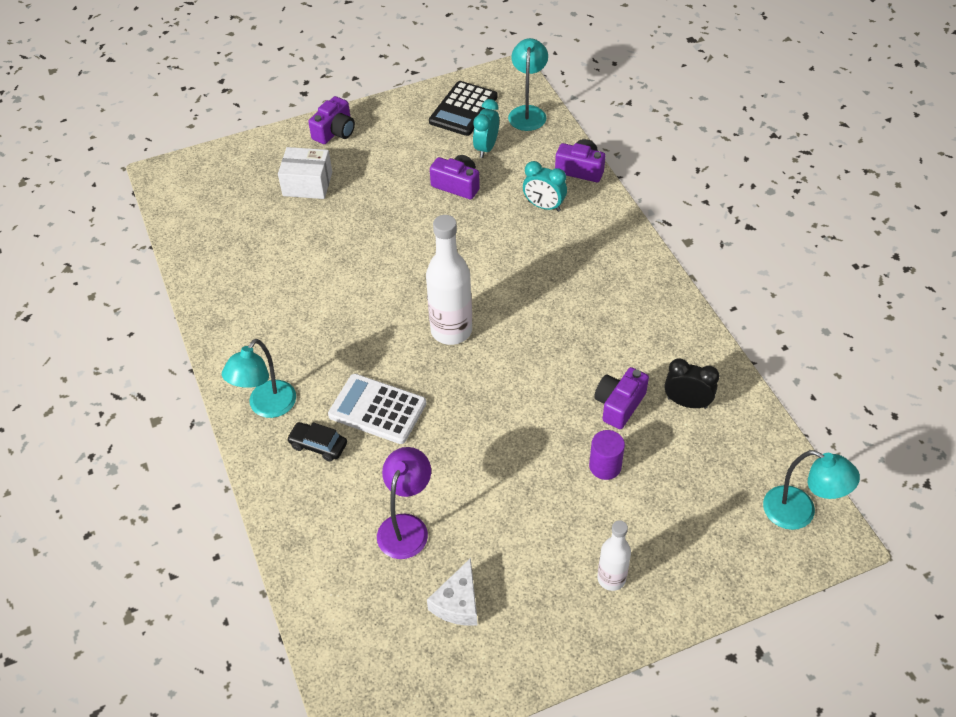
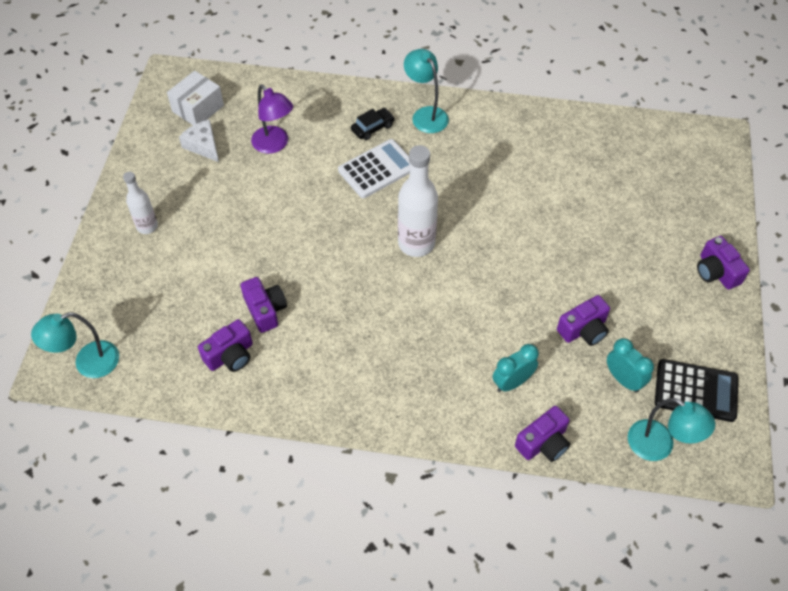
camera: 120 degrees right, 5 degrees up
white box [278,147,332,199] -> white box moved to [167,71,224,125]
black calculator [429,81,498,136] -> black calculator turned 135 degrees clockwise [655,359,738,422]
purple cylinder [589,430,625,480] -> none
black clock [665,358,719,409] -> purple camera [198,319,253,372]

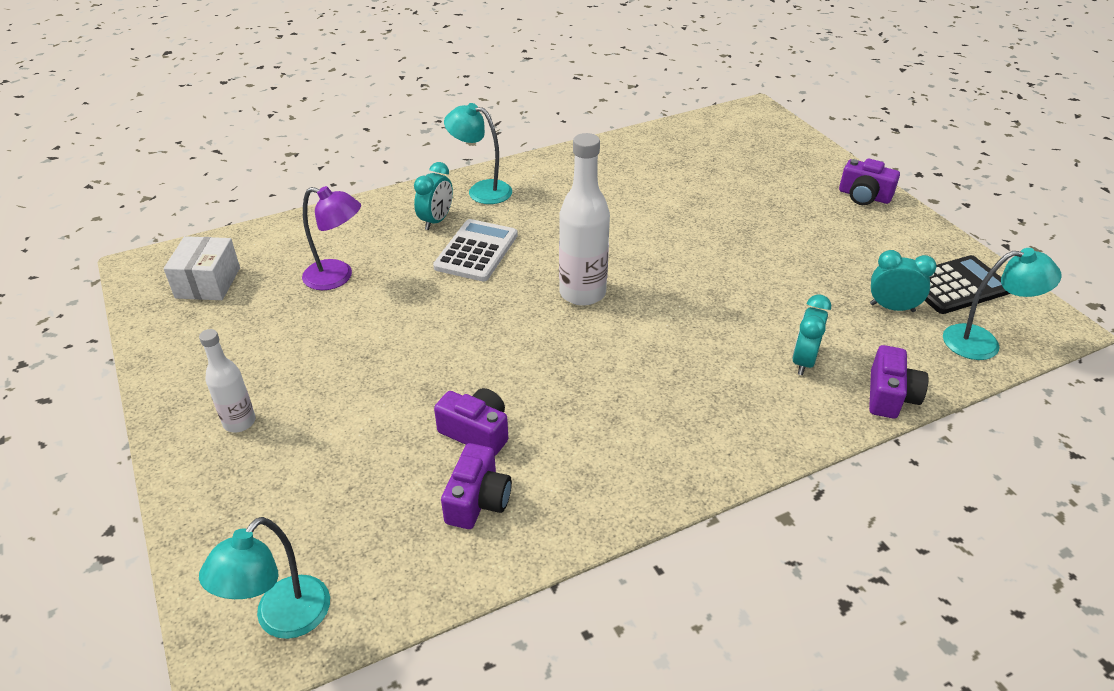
camera: 35 degrees left, 15 degrees down
white cheese [179,120,219,162] -> none
black car [351,108,395,140] -> turquoise clock [414,162,453,230]
purple camera [557,295,610,346] -> none

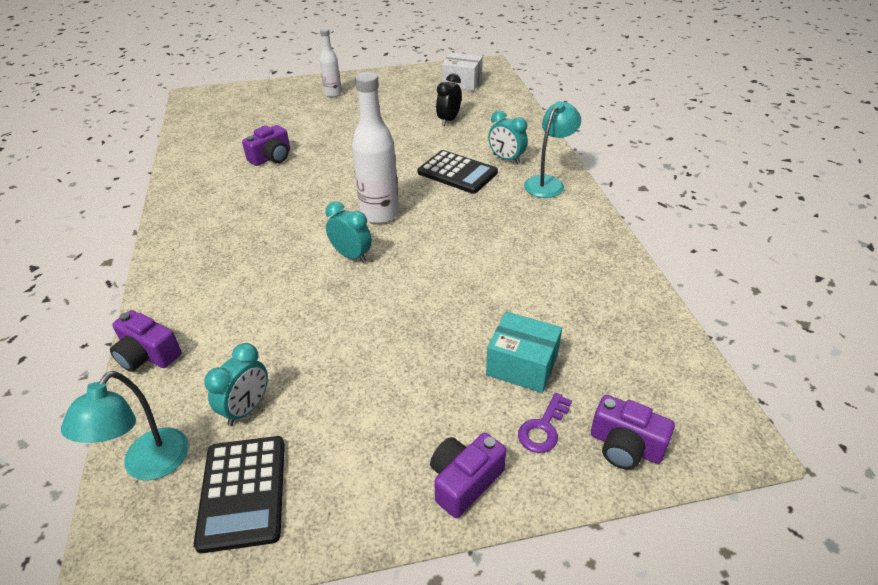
camera: 105 degrees right, 0 degrees up
turquoise lamp [199,517,330,639] -> none
purple lamp [302,186,361,290] -> black clock [436,73,462,126]
white calculator [433,219,518,281] -> black calculator [418,150,498,194]
purple camera [441,443,512,529] -> purple camera moved to [591,395,675,469]
turquoise clock [792,294,831,375] -> turquoise clock moved to [325,202,372,263]
none -> turquoise box [486,312,562,393]
none -> purple key [518,393,572,453]

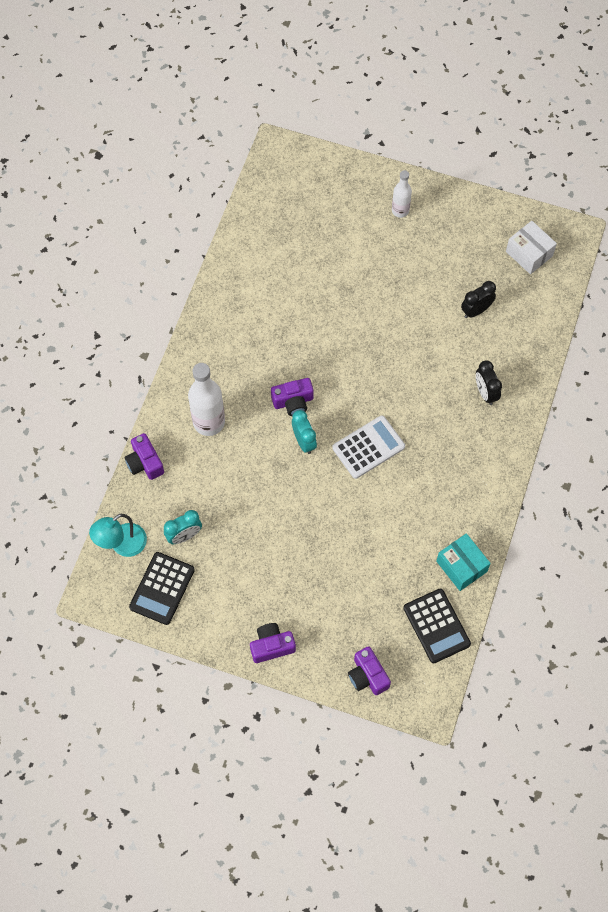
camera: 30 degrees right, 25 degrees up
purple camera [242,125,290,166] -> purple camera moved to [271,378,313,416]
white bottle [352,72,399,224] -> white bottle moved to [188,363,225,436]
black calculator [418,150,498,194] -> black calculator moved to [403,589,471,663]
turquoise box [486,312,562,393] -> turquoise box moved to [436,533,491,591]
turquoise clock [488,111,528,164] -> black clock [476,361,502,405]
purple key [518,393,572,453] -> none
turquoise lamp [524,101,581,198] -> none
none -> white calculator [332,415,405,479]

